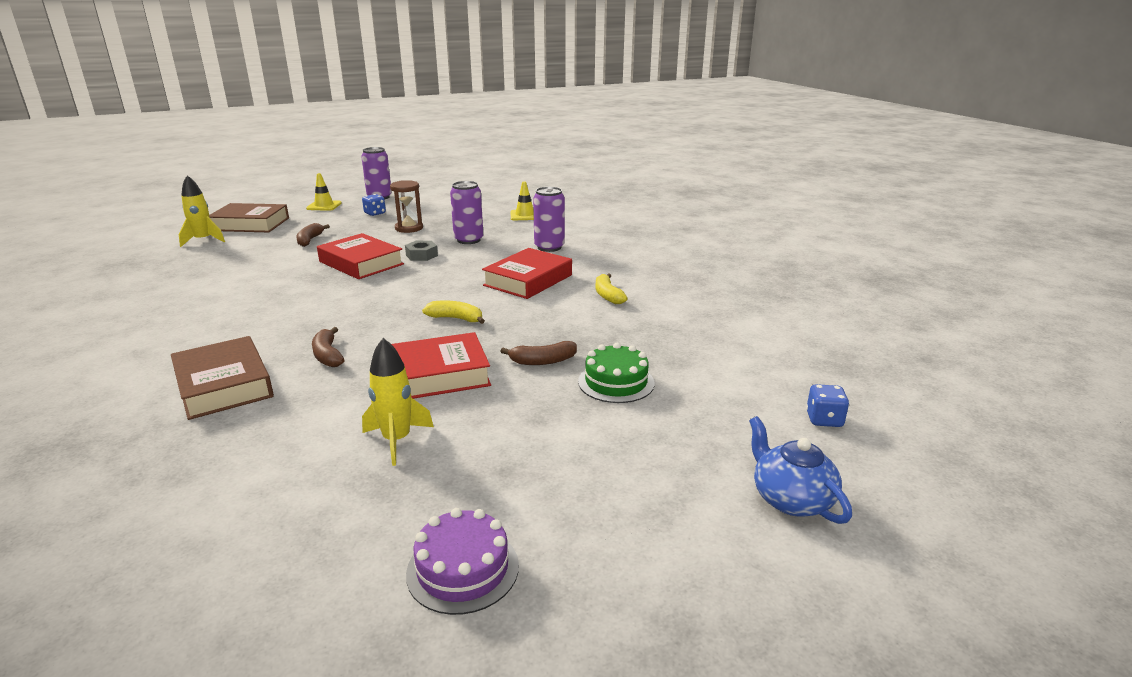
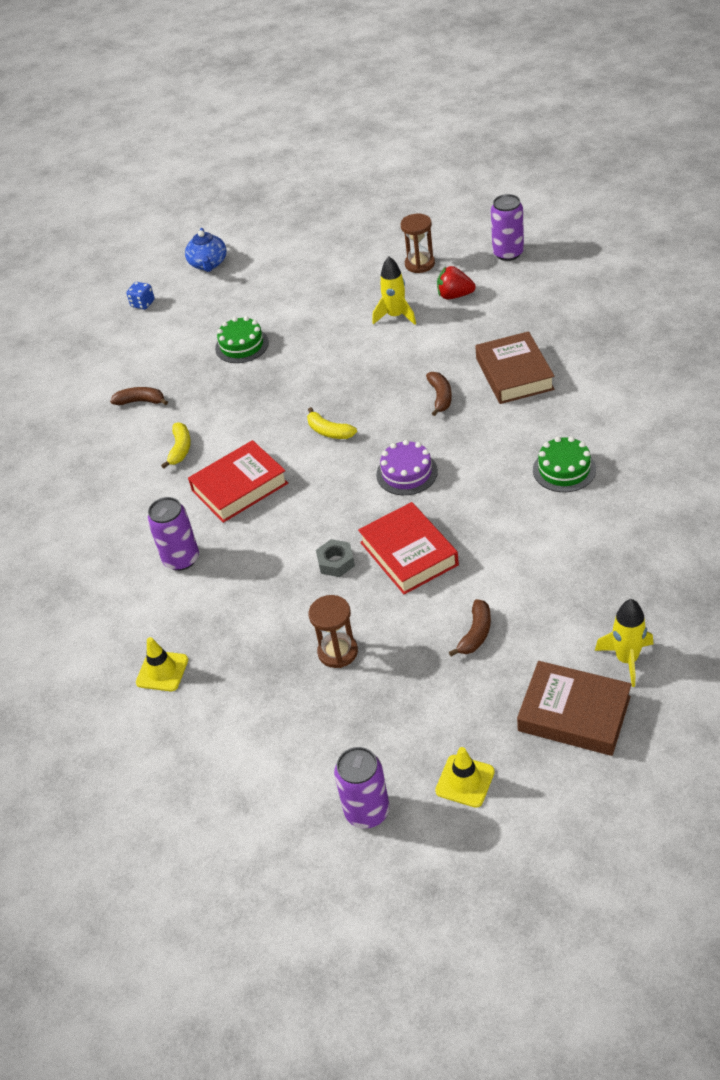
camera: 155 degrees left, 20 degrees up
blue dice [362,194,386,216] -> none
red book [392,332,491,399] -> none
purple cake [406,508,519,615] -> purple cake moved to [376,440,438,495]
purple can [450,181,483,244] -> purple can moved to [491,194,524,261]
brown banana [500,341,577,365] -> brown banana moved to [110,387,168,405]
none -> brown hourglass [401,214,435,273]
none -> red strawberry [437,266,476,299]
none -> green cake [533,436,596,492]

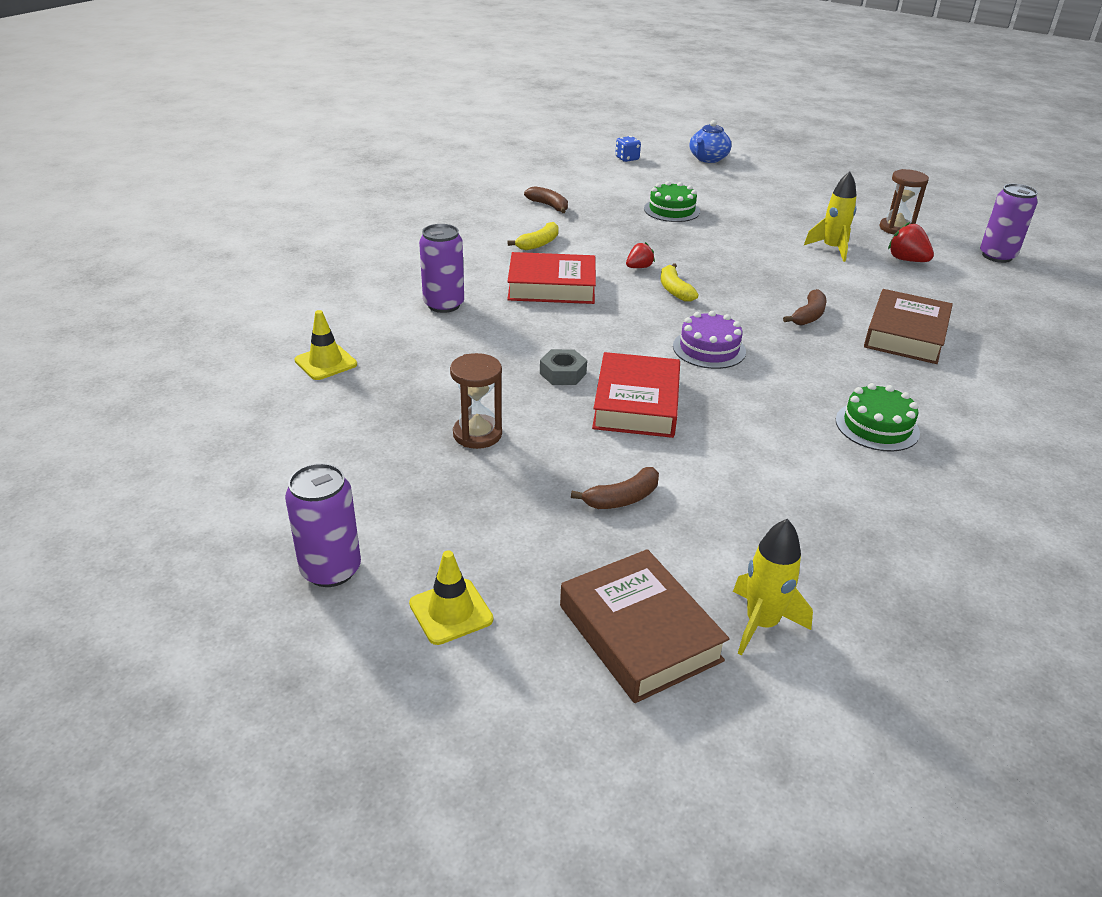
camera: 30 degrees right, 10 degrees down
none -> red strawberry [626,242,655,268]

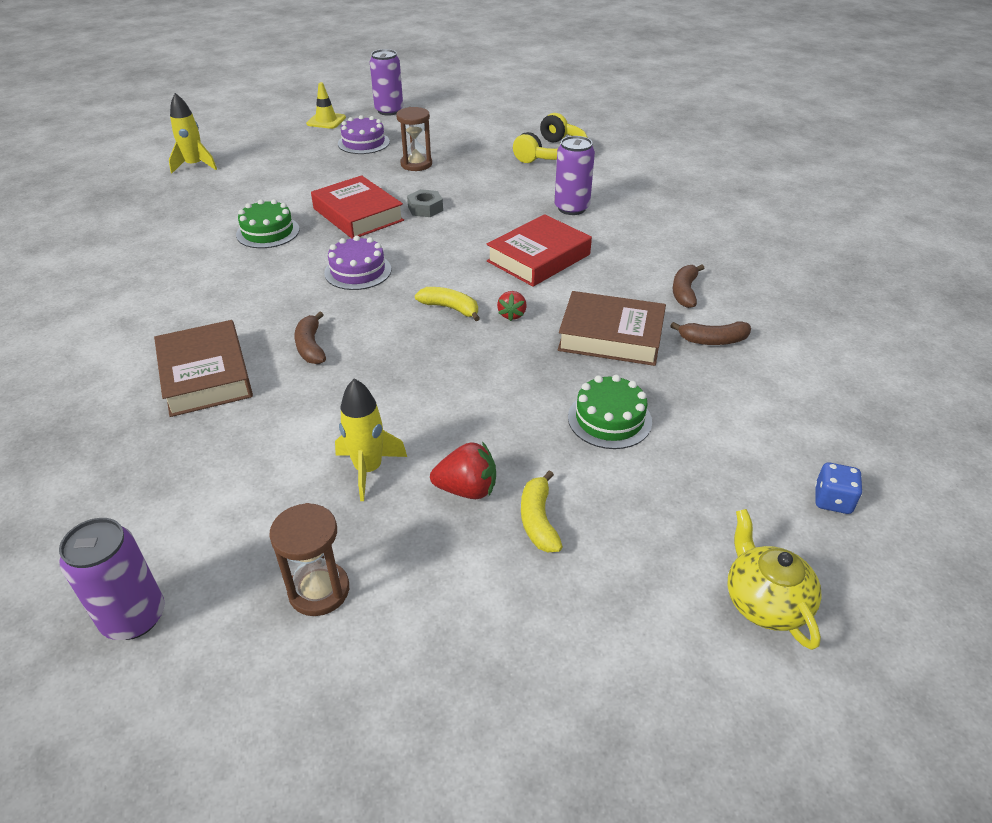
camera: 135 degrees right, 5 degrees up
yellow traffic cone [294,310,357,380] -> yellow headphones [513,113,588,163]
yellow banana [508,222,559,250] -> yellow banana moved to [521,470,563,552]
brown book [560,549,729,703] -> brown book moved to [558,291,666,366]
brown banana [571,467,659,509] -> brown banana moved to [673,264,704,308]
blue teapot [690,120,731,163] -> yellow teapot [727,509,822,650]
green cake [836,383,920,452] -> green cake moved to [236,199,300,248]
red strawberry [888,222,934,262] -> red strawberry moved to [430,442,496,499]
none -> purple cake [338,115,390,154]

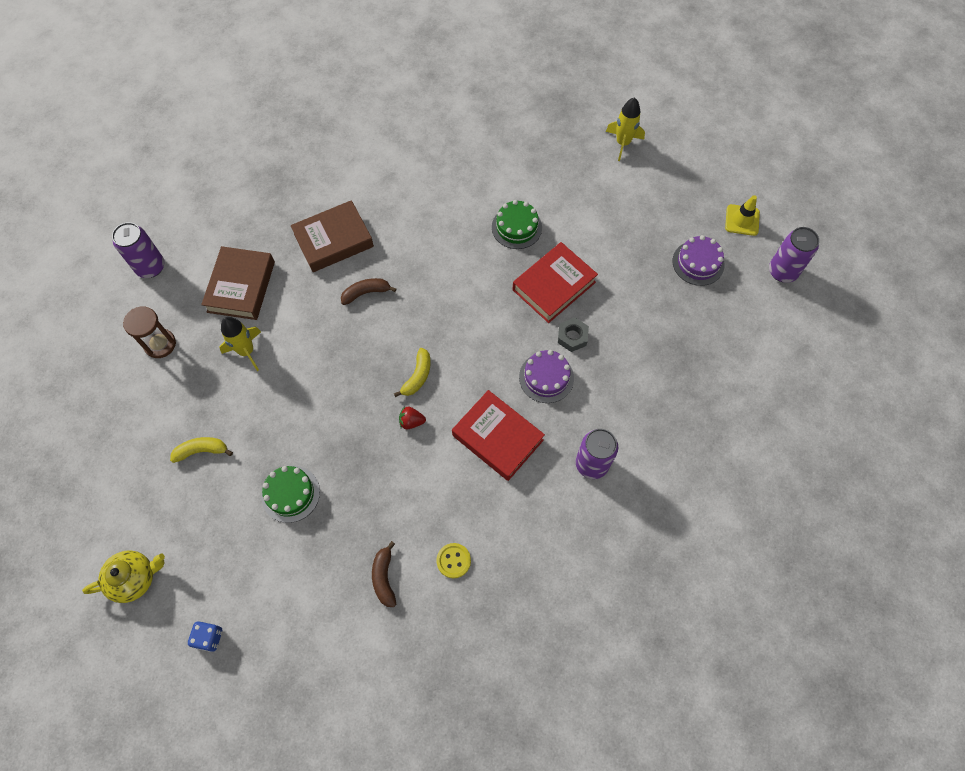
camera: 85 degrees right, 25 degrees up
purple cake [324,235,391,290] -> purple cake moved to [519,350,574,403]
brown hourglass [396,107,432,171] -> none
red strawberry [430,442,496,499] -> none
yellow headphones [513,113,588,163] -> none
brown book [558,291,666,366] -> brown book moved to [201,246,275,320]
brown banana [673,264,704,308] -> yellow button [436,543,471,578]

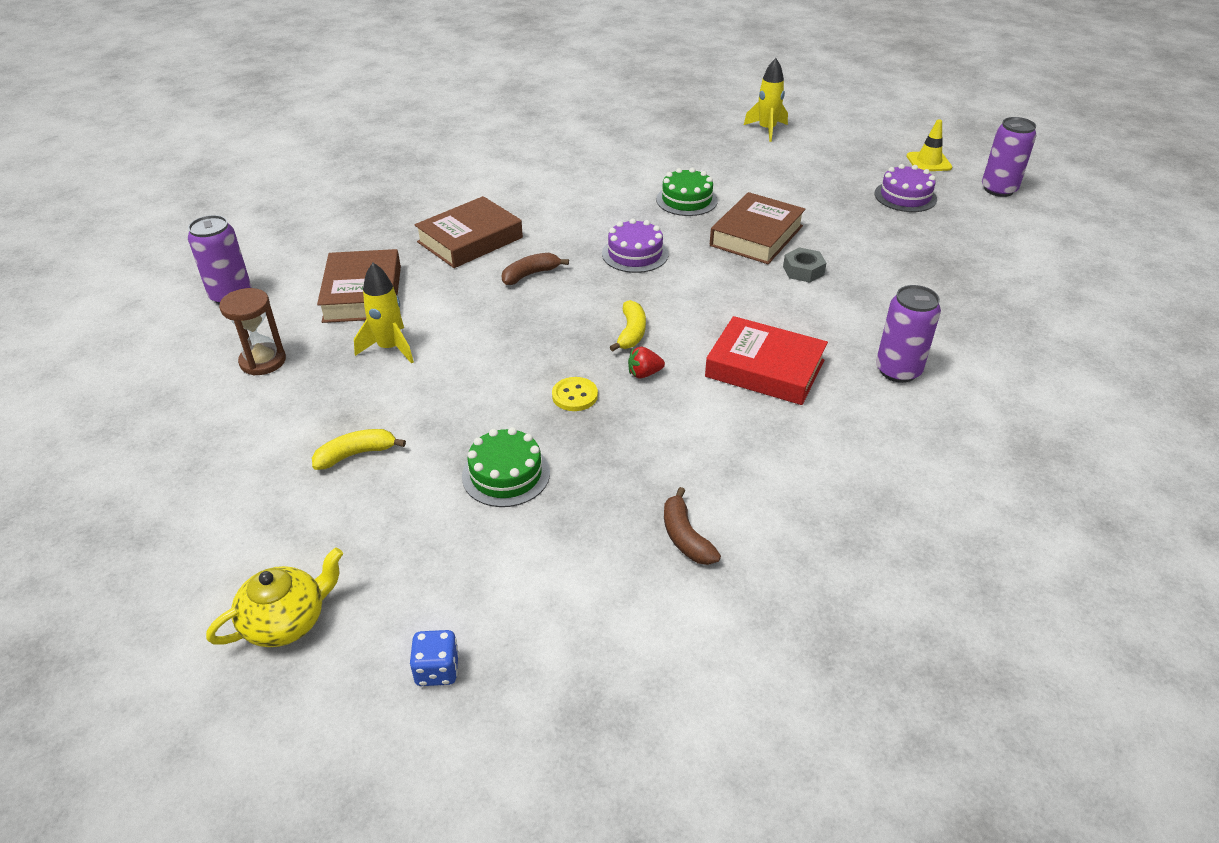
camera: 15 degrees left, 25 degrees down
yellow button [436,543,471,578] -> yellow button moved to [552,377,598,411]
red book [513,242,598,323] -> brown book [710,192,806,264]
purple cake [519,350,574,403] -> purple cake moved to [602,218,668,273]

